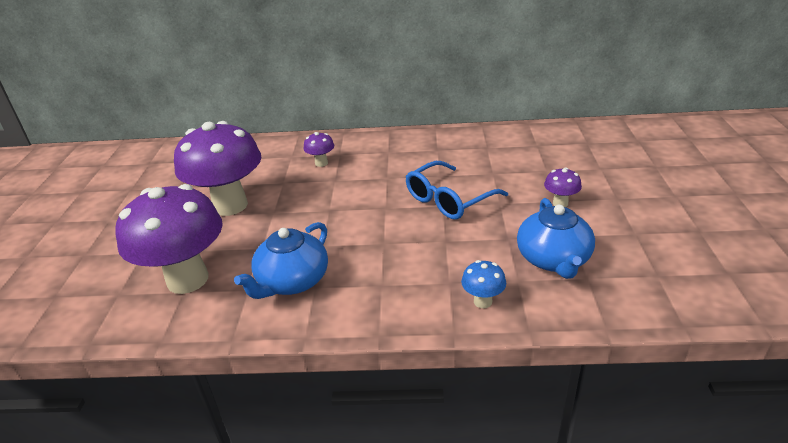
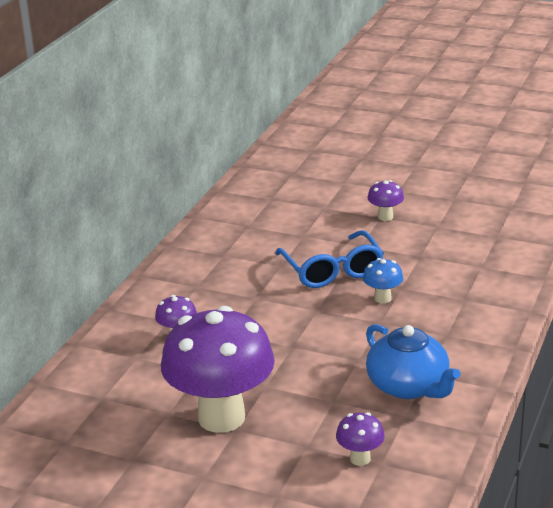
camera: 70 degrees left, 5 degrees down
purple mushroom [115,184,223,294] -> purple mushroom [336,412,385,466], size x0.41
blue mushroom [461,260,506,308] -> blue mushroom moved to [363,258,403,303]
blue teapot [517,198,595,279] -> none

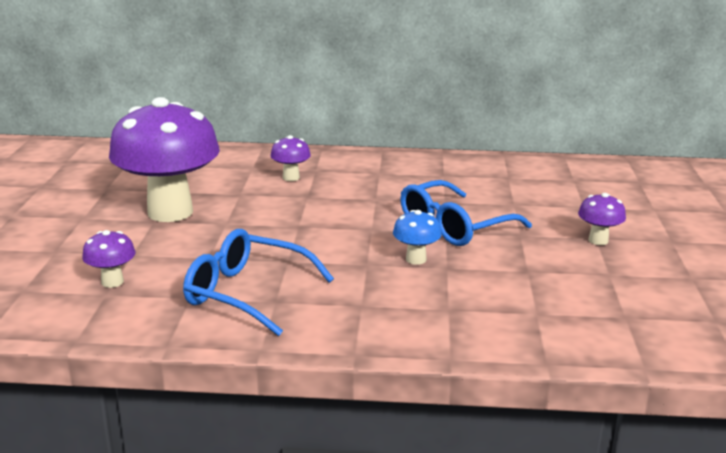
camera: 70 degrees right, 5 degrees down
blue teapot [366,324,461,399] -> blue glasses [183,229,334,336]

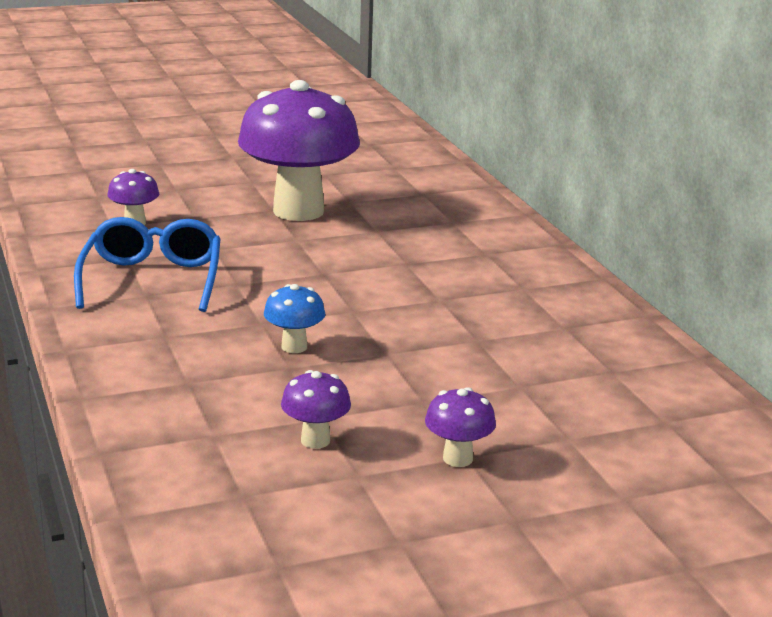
camera: 65 degrees right, 0 degrees up
purple mushroom [270,135,311,181] -> purple mushroom moved to [281,370,351,449]
blue glasses [400,180,532,246] -> none

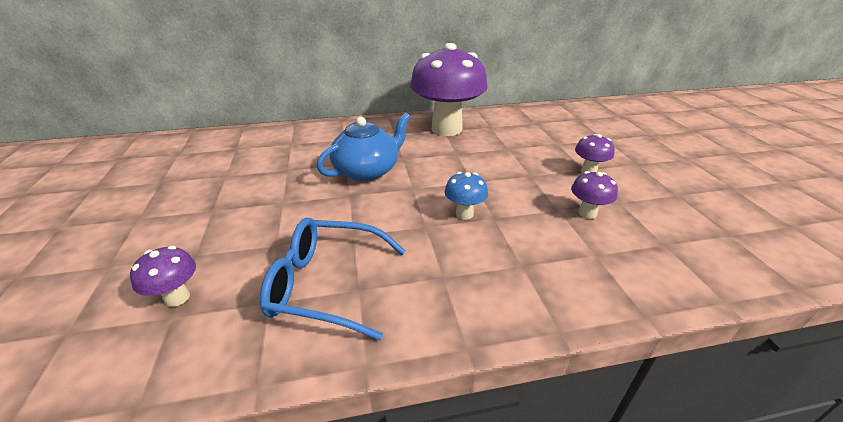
camera: 80 degrees left, 10 degrees up
purple mushroom [238,80,360,221] -> purple mushroom moved to [410,43,488,136]
none -> blue teapot [317,113,411,181]

